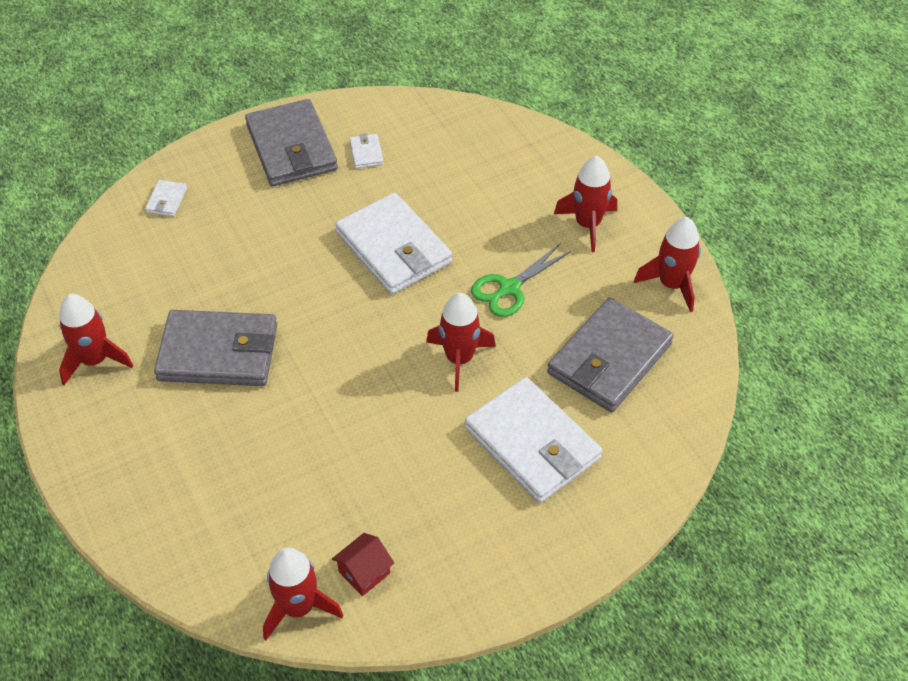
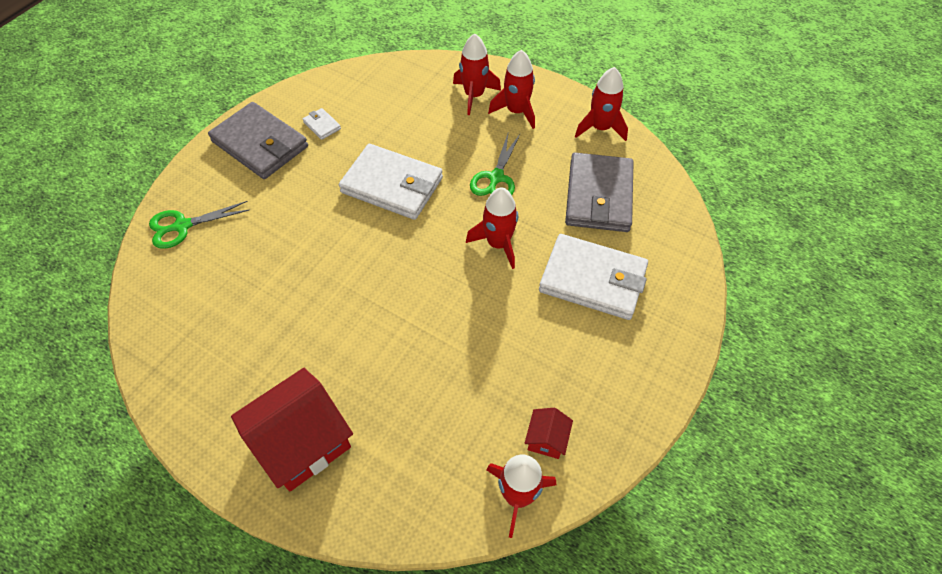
camera: 30 degrees left, 5 degrees up
red rocket [59,294,134,385] -> red rocket moved to [453,34,501,115]
white wallet [145,180,187,217] -> green scissors [149,201,249,249]
grey wallet [154,310,277,386] -> none
none -> red house [231,368,353,492]

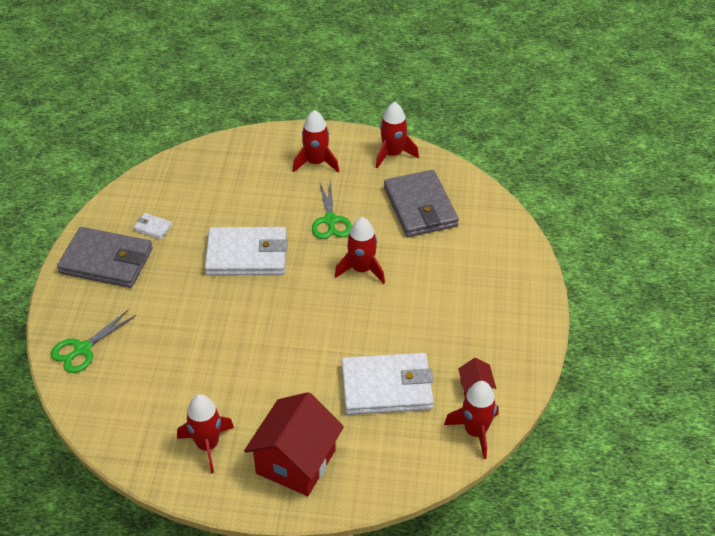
camera: 25 degrees left, 10 degrees down
red rocket [453,34,501,115] -> red rocket moved to [177,394,234,473]
white wallet [539,234,648,320] -> white wallet moved to [341,353,434,415]

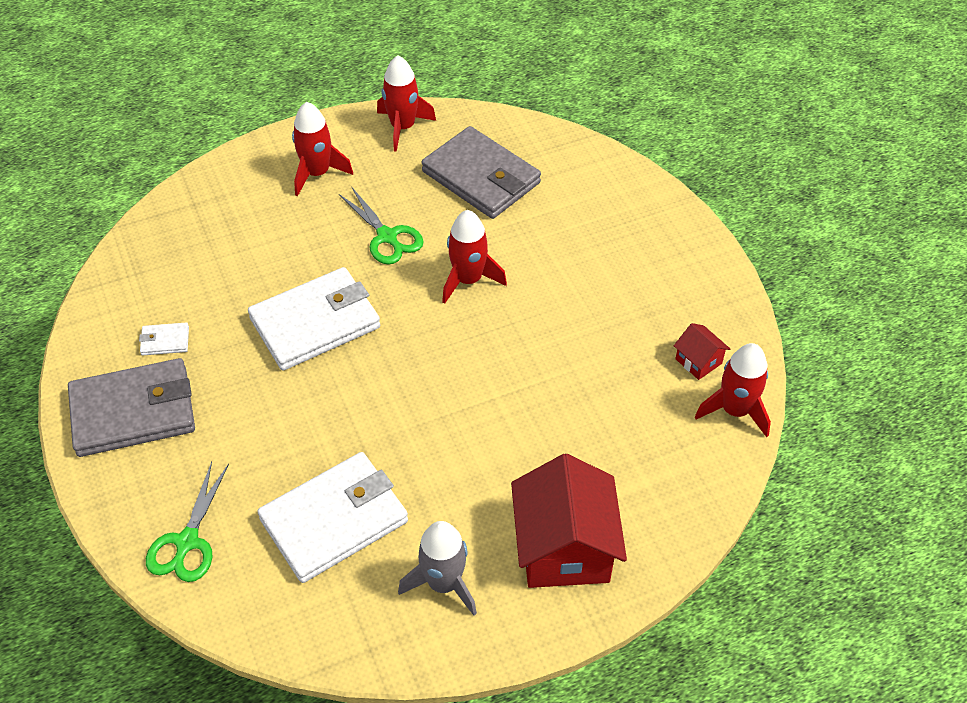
camera: 30 degrees left, 5 degrees up
red rocket [177,394,234,473] -> grey rocket [398,521,477,616]
white wallet [341,353,434,415] -> white wallet moved to [257,452,408,583]

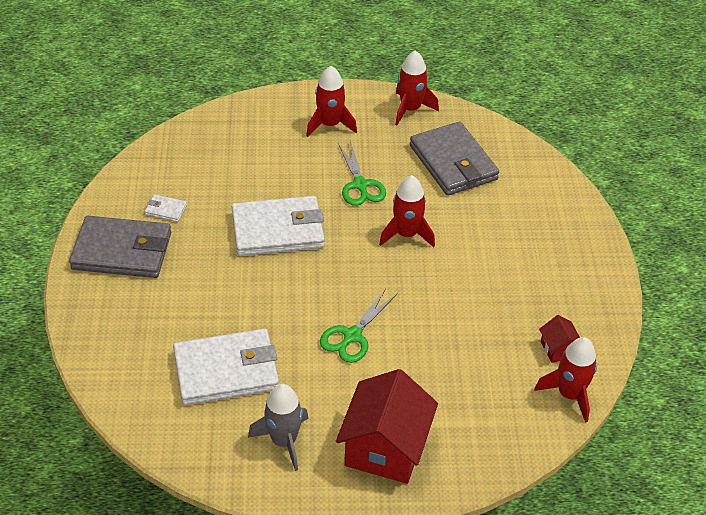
camera: 20 degrees right, 5 degrees down
green scissors [146,462,229,582] -> green scissors moved to [320,288,397,363]

